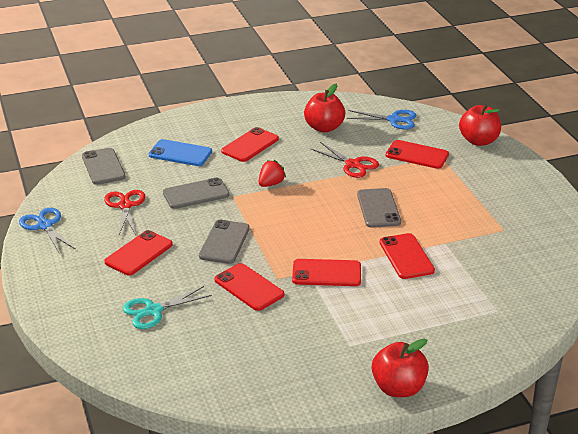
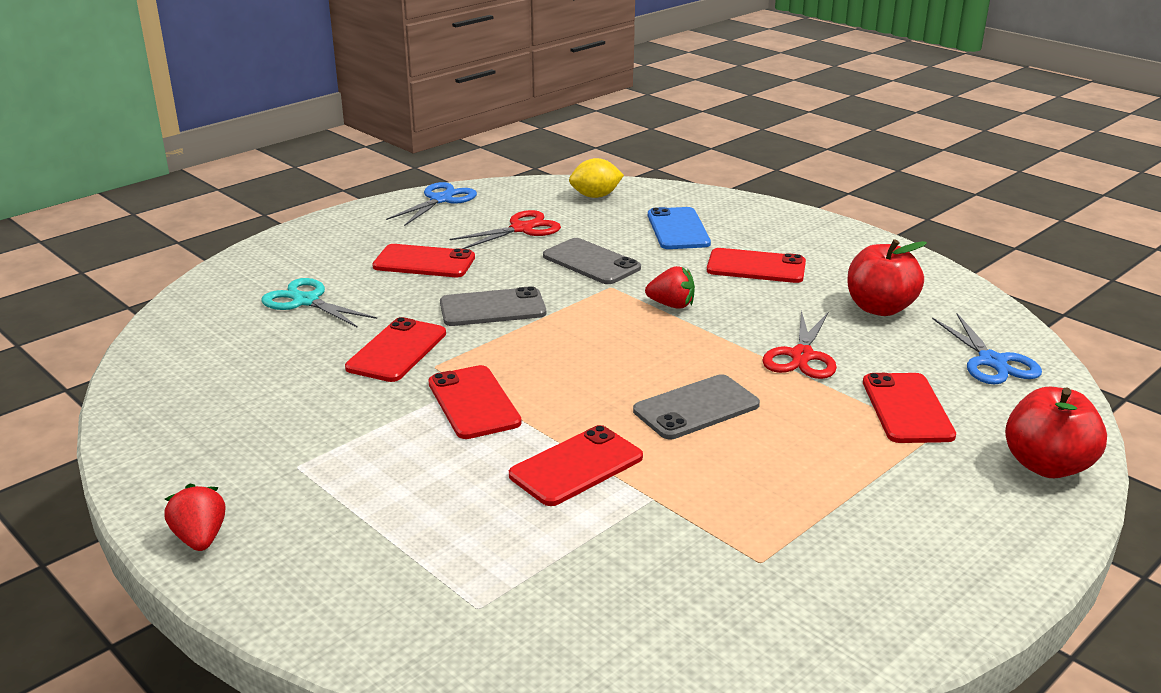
camera: 65 degrees right, 5 degrees down
grey phone [82,148,126,185] -> yellow lemon [569,158,624,198]
red apple [372,338,429,397] -> red strawberry [164,483,226,551]

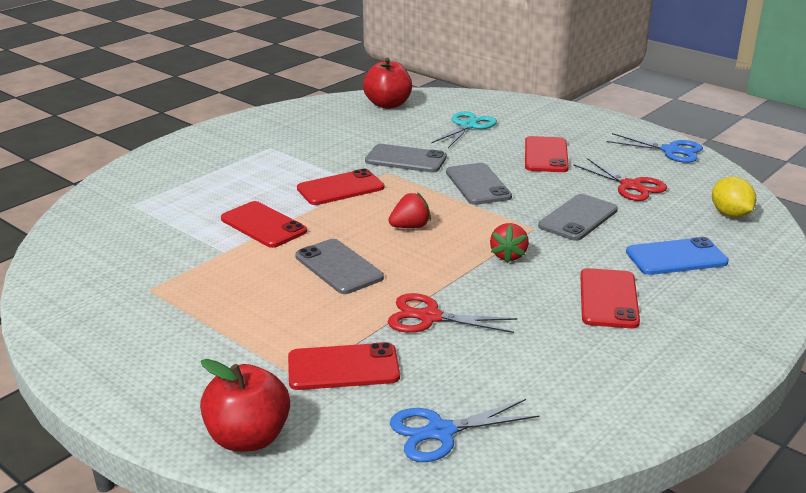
camera: 85 degrees right, 0 degrees up
red strawberry [164,483,226,551] -> red strawberry moved to [388,192,431,228]
red phone [345,317,446,382] -> grey phone [365,144,447,172]
red apple [847,239,927,316] -> red apple moved to [363,58,412,109]

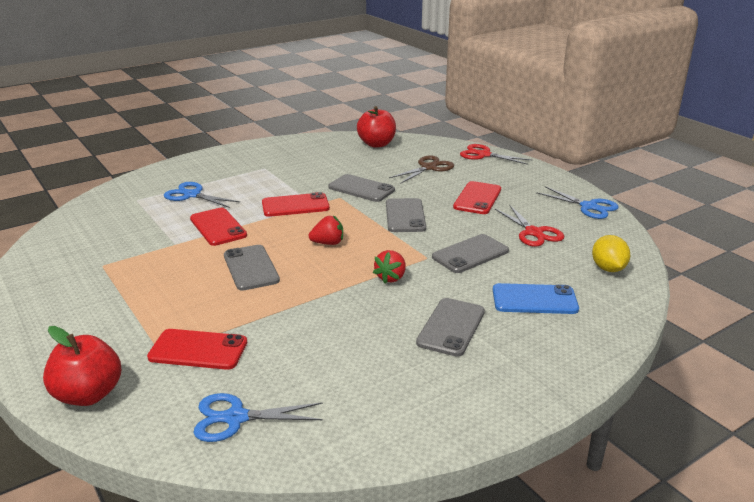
camera: 15 degrees right, 0 degrees up
red scissors [388,293,517,333] -> red scissors moved to [460,144,532,165]
turquoise scissors [431,111,497,148] -> brown scissors [389,155,454,184]
red phone [580,268,640,328] -> grey phone [416,298,485,357]
none -> blue scissors [164,182,240,208]

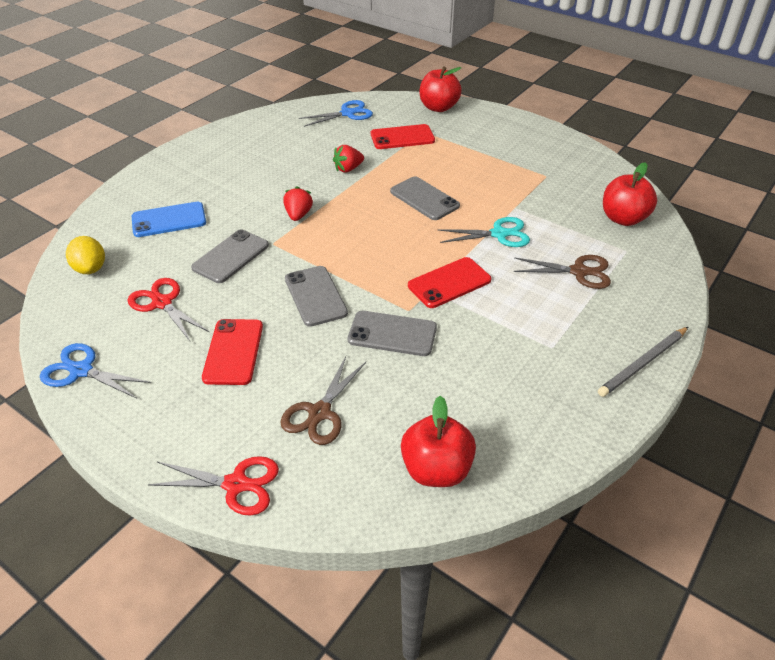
camera: 160 degrees right, 15 degrees up
blue scissors [164,182,240,208] -> brown scissors [514,255,611,289]
red phone [190,208,247,246] -> turquoise scissors [437,217,530,247]
red strawberry [309,216,343,245] -> red strawberry moved to [333,145,364,172]
grey phone [416,298,485,357] -> none
none -> grey pencil [598,327,688,397]
none -> red apple [603,162,657,226]

